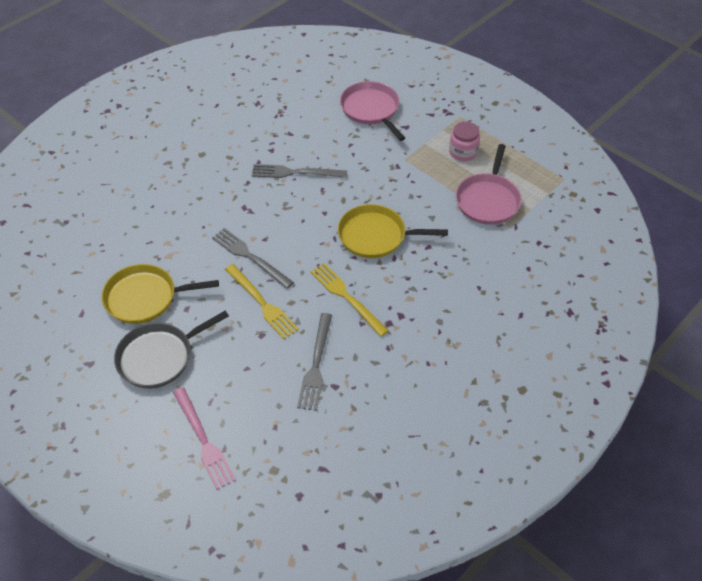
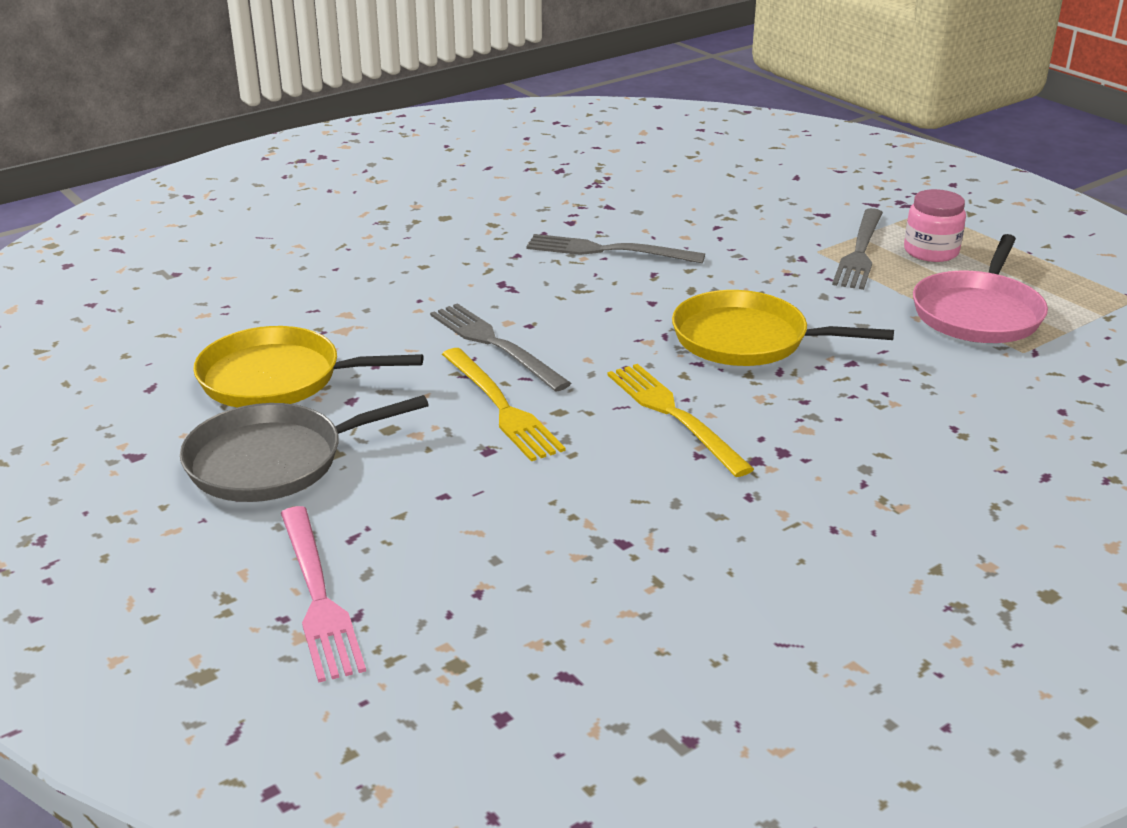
camera: 10 degrees right, 20 degrees down
grey fork [297,313,332,411] -> grey fork moved to [832,208,883,290]
pink pan [340,81,405,141] -> none

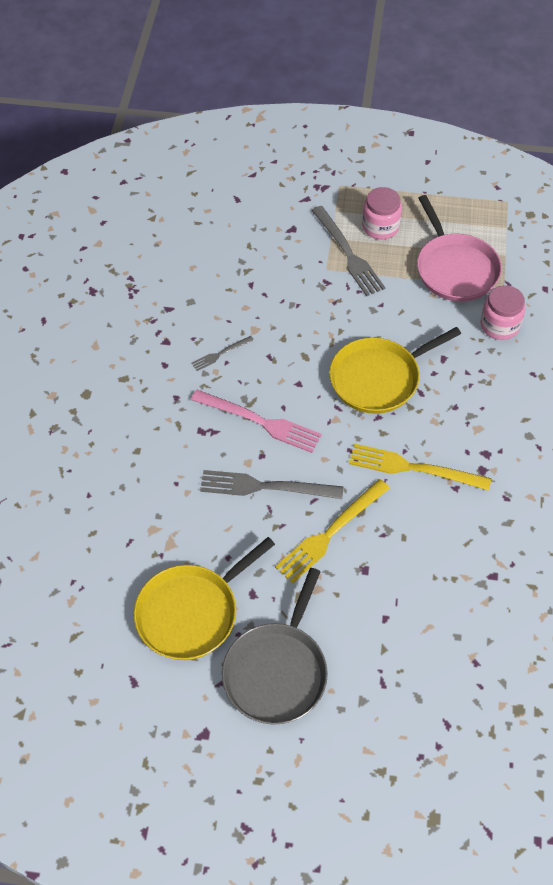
camera: 45 degrees left, 25 degrees up
pink fork [281,506,366,683] -> pink fork moved to [191,390,322,453]
yellow fork [442,348,565,461] -> yellow fork turned 120 degrees clockwise [275,479,390,584]
grey fork [526,234,705,263] -> grey fork [192,336,254,371], size x0.51
none -> pink jar [481,285,525,340]

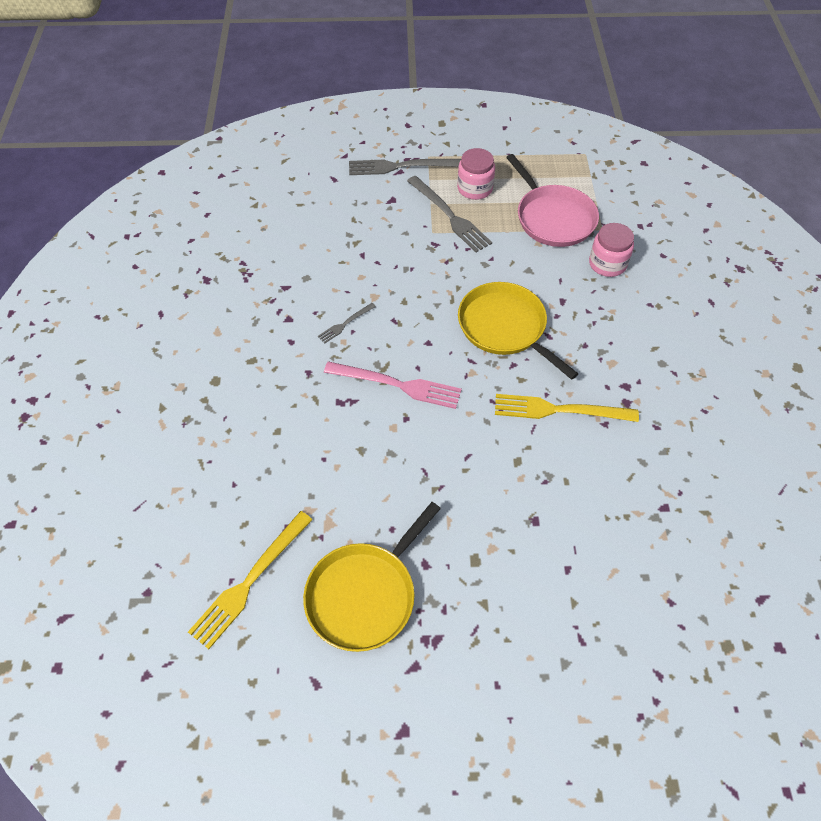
camera: 10 degrees left, 0 degrees up
grey fork [200,470,343,499] -> grey fork moved to [349,159,461,175]
grey pan [222,568,328,725] -> none
yellow fork [275,479,390,584] -> yellow fork moved to [188,511,312,649]
yellow pan [329,327,461,414] -> yellow pan turned 90 degrees clockwise [458,282,578,380]

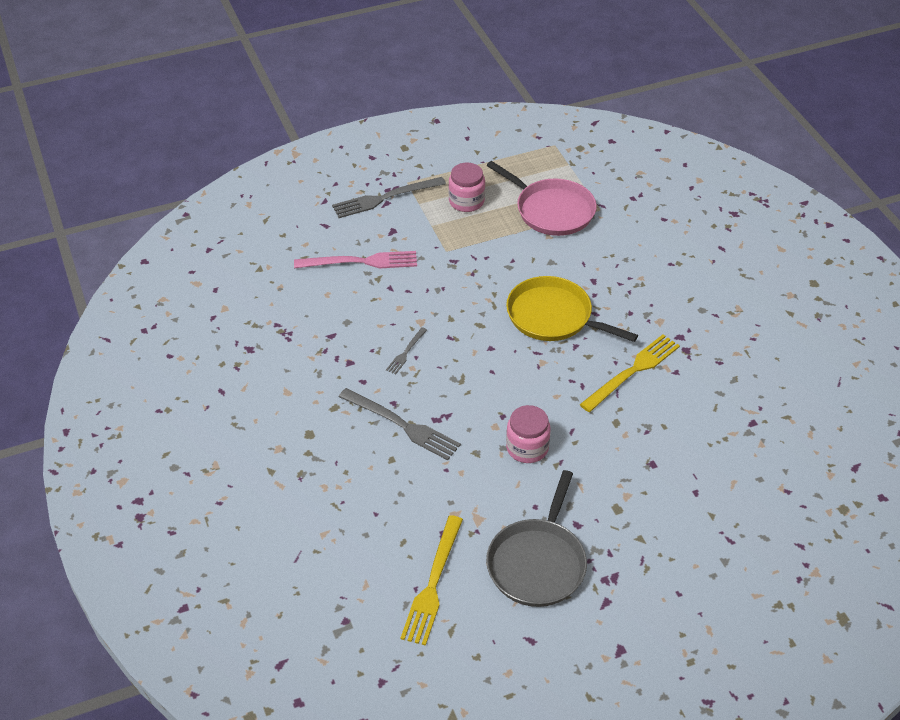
camera: 20 degrees left, 10 degrees down
yellow pan [303,502,441,652] -> grey pan [486,470,587,607]
pink fork [324,361,462,409] -> pink fork moved to [294,251,417,268]
grey fork [407,176,492,252] -> grey fork moved to [339,388,461,460]
yellow fork [495,394,639,422] -> yellow fork turned 150 degrees clockwise [580,334,680,412]
pink jar [589,223,634,277] -> pink jar moved to [506,405,551,463]

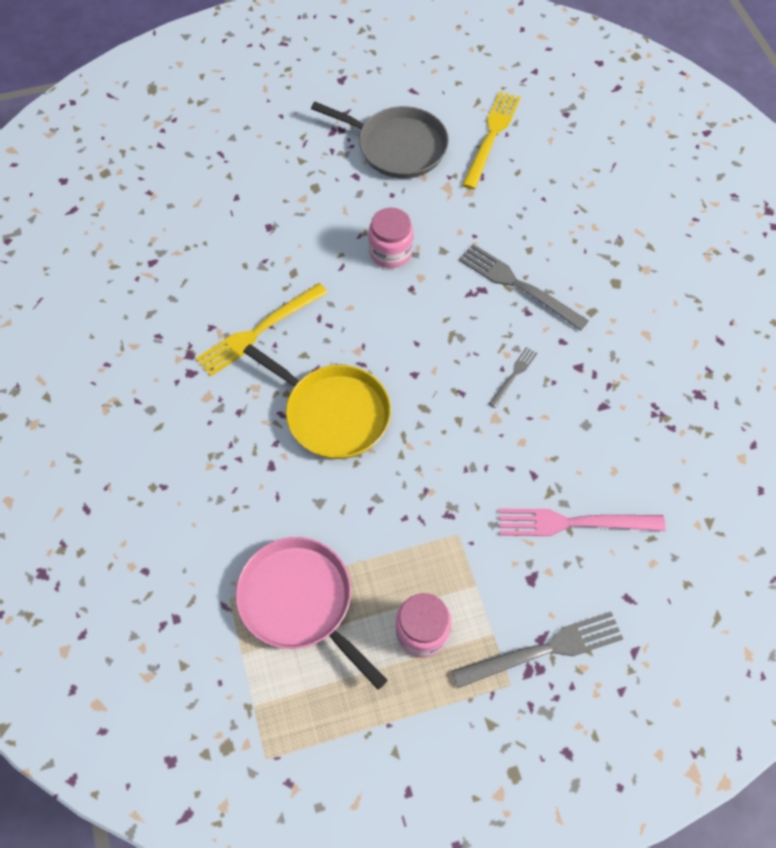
camera: 175 degrees left, 15 degrees up
grey pan [486,470,587,607] -> grey pan turned 90 degrees clockwise [311,102,449,178]

